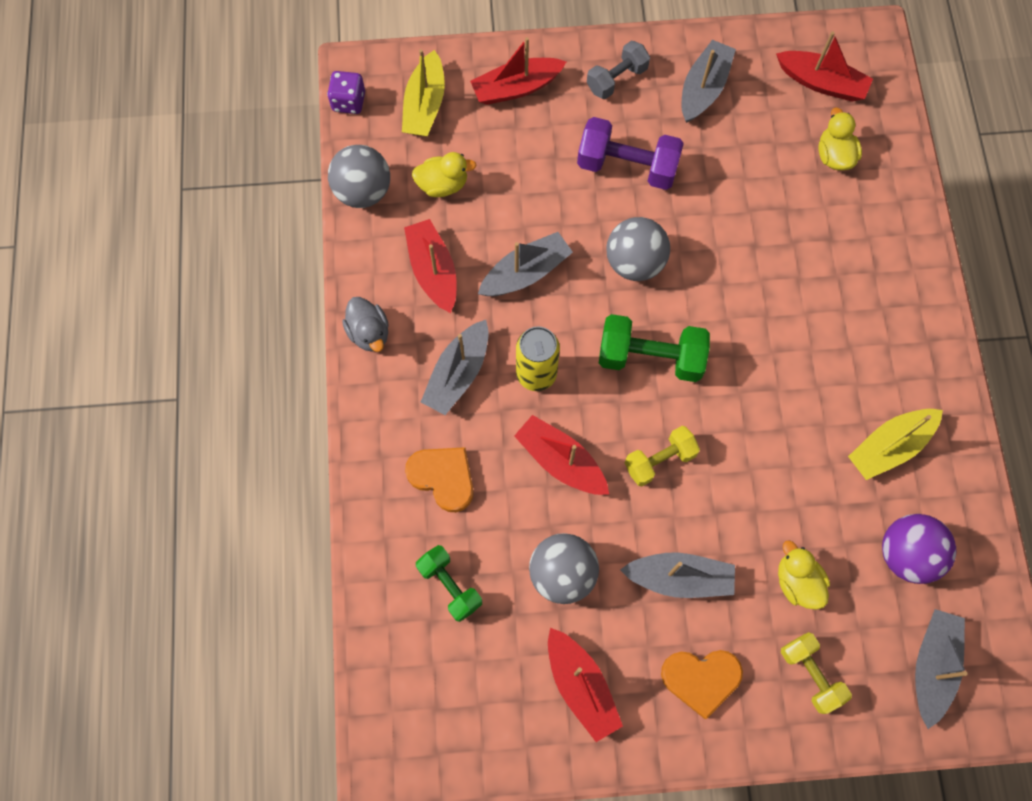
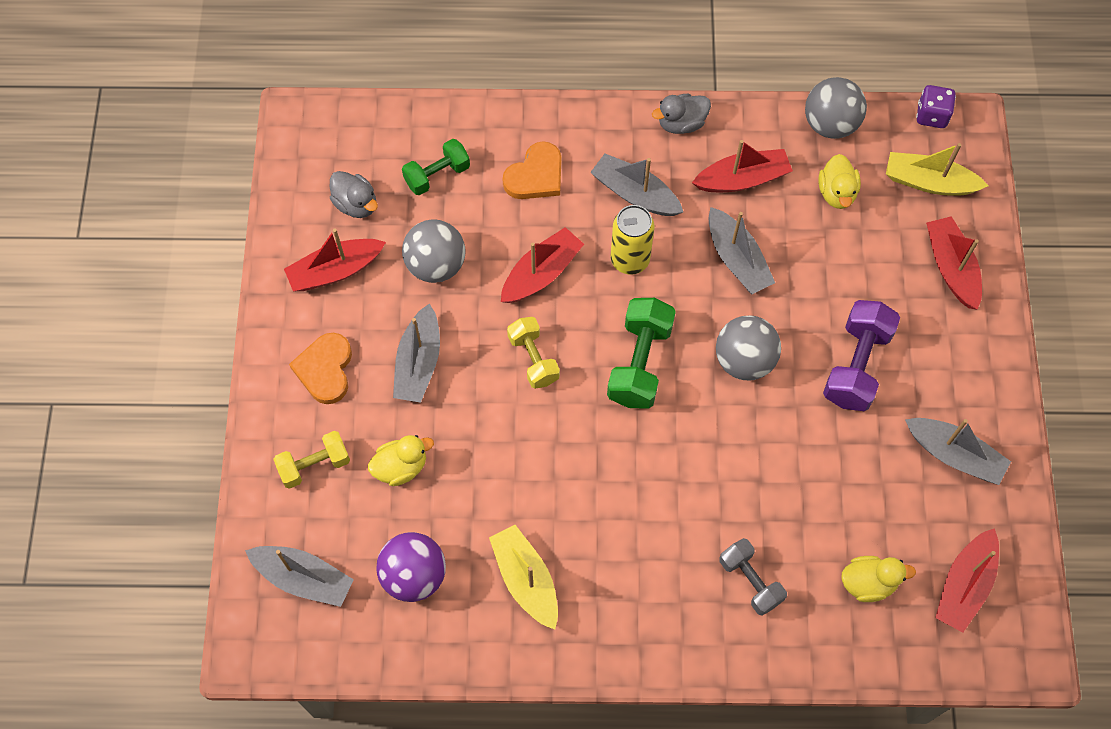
camera: 95 degrees right, 5 degrees down
grey dumbbell [587,41,650,99] -> grey dumbbell moved to [719,538,787,616]
none -> grey duck [330,171,378,218]

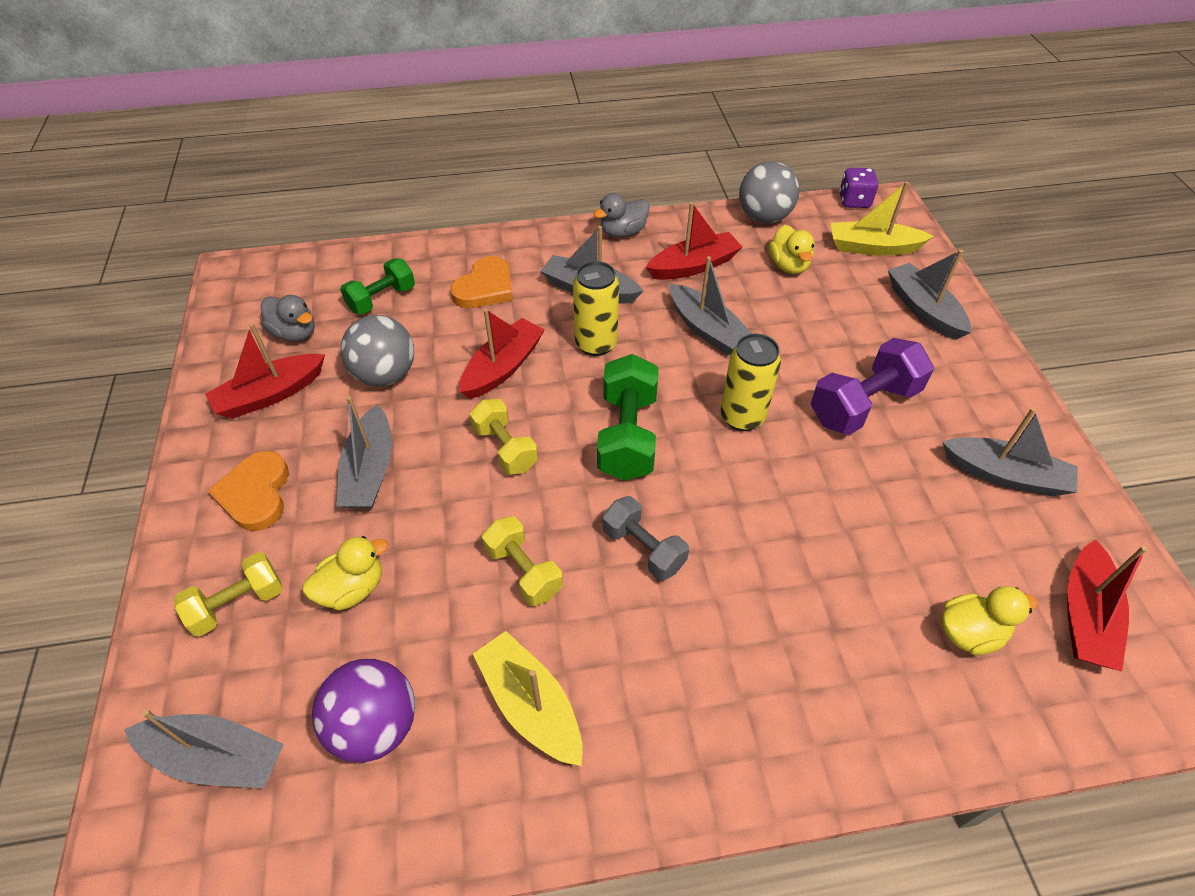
camera: 10 degrees left, 15 degrees down
grey ball [716,316,781,380] -> yellow can [720,333,781,431]
grey dumbbell [719,538,787,616] -> grey dumbbell moved to [602,496,689,580]
purple dumbbell [823,300,900,411] -> purple dumbbell turned 45 degrees clockwise [811,338,934,435]
red boat [926,216,982,310] -> grey boat [888,249,971,340]
none -> yellow dumbbell [482,516,563,606]

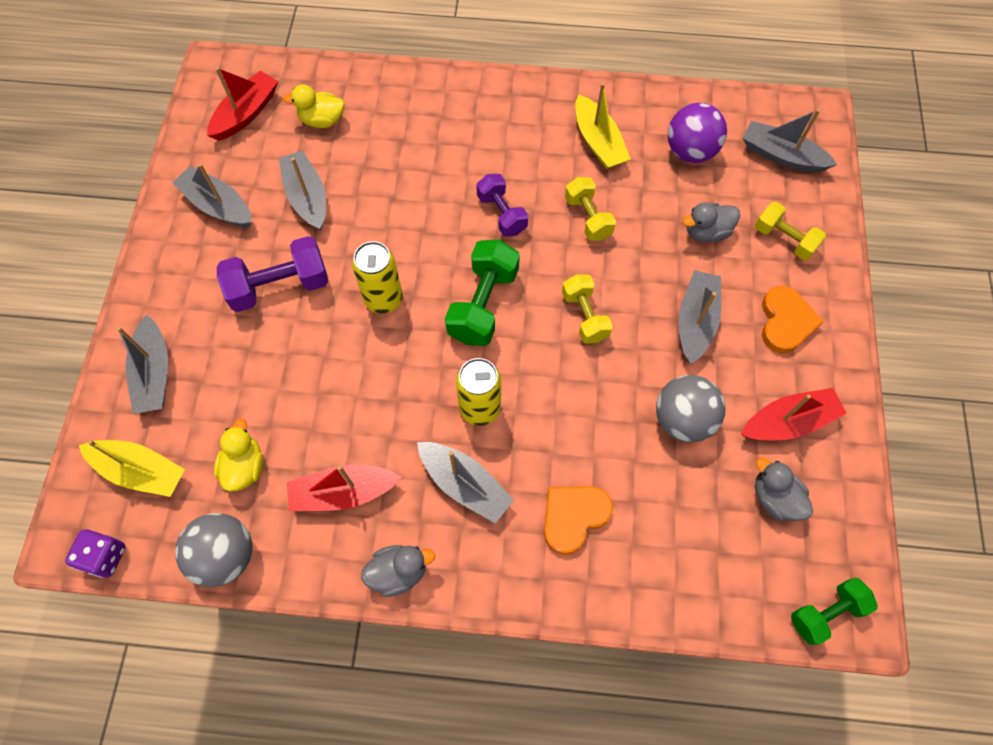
camera: 165 degrees left, 15 degrees up
yellow dumbbell [174,552,283,637] -> yellow dumbbell turned 60 degrees clockwise [755,202,826,260]
yellow duck [303,536,388,610] -> grey duck [683,202,740,242]
green dumbbell [340,258,415,314] -> green dumbbell moved to [791,578,878,645]
red boat [460,308,545,399] -> none
grey dumbbell [602,496,689,580] -> purple dumbbell [476,174,528,237]
grey boat [670,256,752,355] -> grey boat moved to [279,150,326,231]

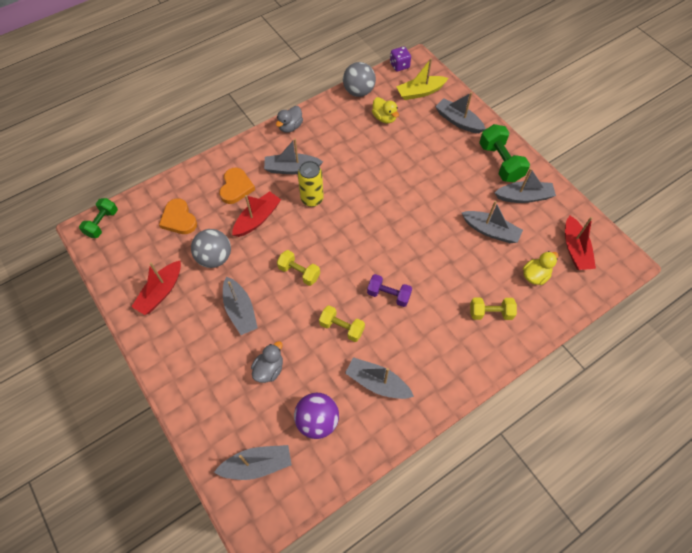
camera: 140 degrees right, 5 degrees down
purple dumbbell [217,236,328,312] -> none
red boat [287,465,402,511] -> red boat moved to [232,191,281,237]
yellow can [352,241,403,314] -> none
green dumbbell [445,240,520,346] -> green dumbbell moved to [479,124,530,182]
yellow boat [575,83,631,169] -> grey boat [345,357,414,399]
yellow dumbbell [755,202,826,260] -> yellow dumbbell moved to [470,298,517,320]
grey duck [755,457,813,521] -> none
orange heart [762,286,824,353] -> orange heart moved to [159,198,197,234]

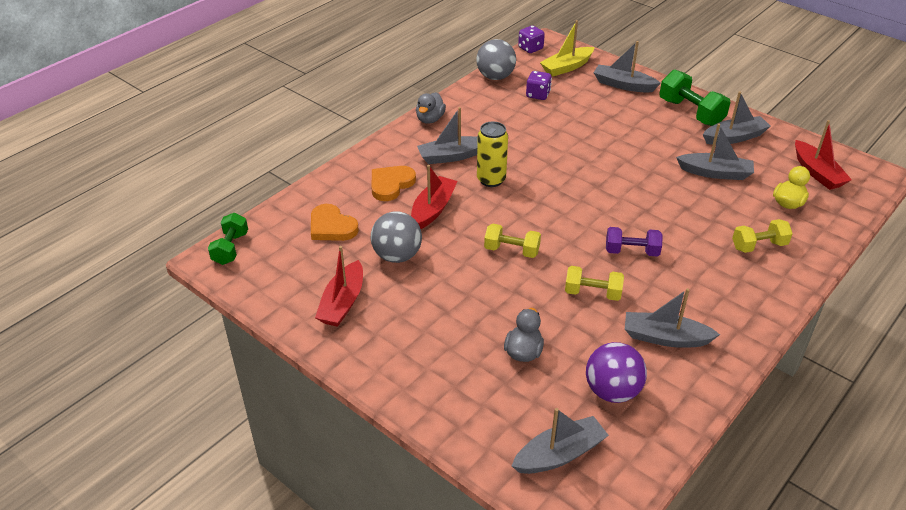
camera: 15 degrees left, 20 degrees down
orange heart [219,168,255,204] -> orange heart turned 135 degrees counterclockwise [371,166,416,201]
grey boat [223,277,258,335] -> none
yellow duck [372,97,399,123] -> purple dice [526,71,552,100]

